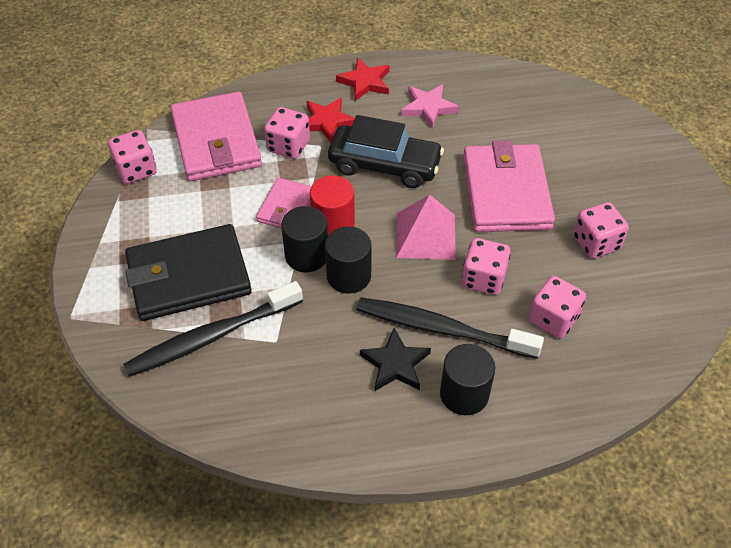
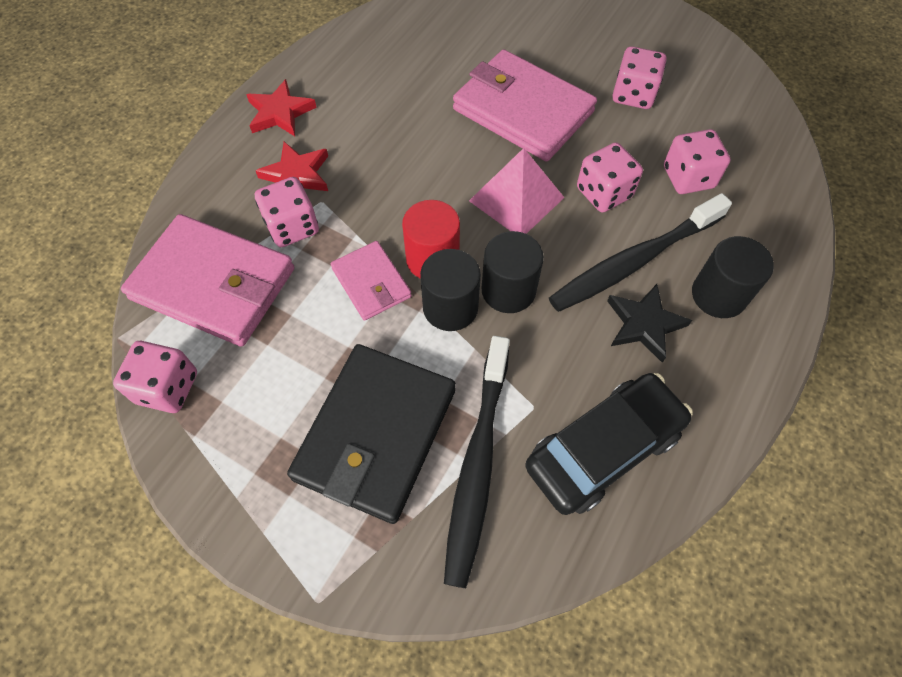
camera: 50 degrees left, 10 degrees up
black car [328,115,444,188] -> black car moved to [525,373,693,515]
pink star [401,84,459,129] -> none

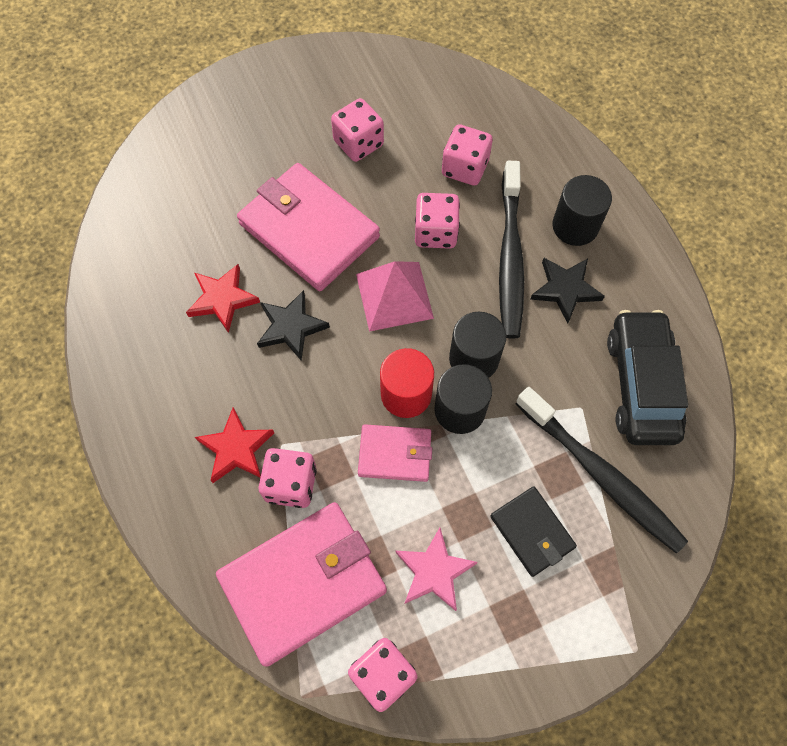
camera: 55 degrees left, 5 degrees up
red star [246,79,317,136] -> red star moved to [186,264,260,333]
black wallet [287,344,456,524] -> black wallet [490,487,577,577], size x0.54
pink wallet [453,49,597,161] -> pink wallet turned 60 degrees clockwise [237,163,380,291]
none -> black star [257,290,330,361]
none -> pink star [395,528,478,611]

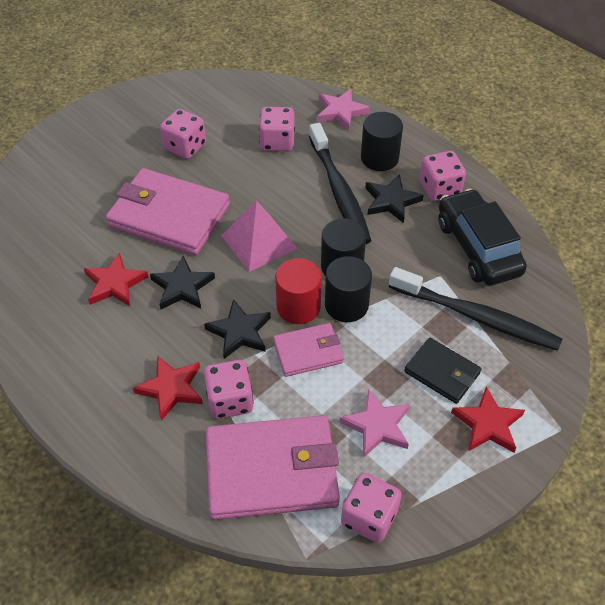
camera: 20 degrees left, 15 degrees down
pink wallet [216,502,387,667] -> pink wallet turned 45 degrees clockwise [206,415,340,520]
pink dice [415,193,460,249] -> pink dice moved to [420,151,466,201]
none -> black star [204,299,271,359]
none -> pink star [317,89,370,130]
none -> red star [451,386,525,453]

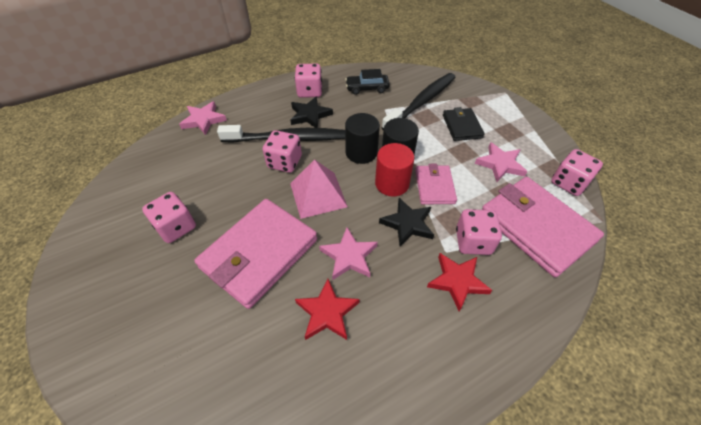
camera: 75 degrees left, 0 degrees up
black star [150,256,215,309] -> pink star [319,227,378,280]
pink wallet [206,415,340,520] -> pink wallet turned 45 degrees counterclockwise [482,177,604,277]
pink dice [259,107,295,151] -> pink dice moved to [263,130,302,173]
black cylinder [361,112,403,171] -> none
black wallet [404,338,481,404] -> black wallet turned 60 degrees counterclockwise [443,107,484,141]
black car [438,189,527,285] -> black car [345,69,390,95], size x0.57
red star [451,386,525,453] -> none

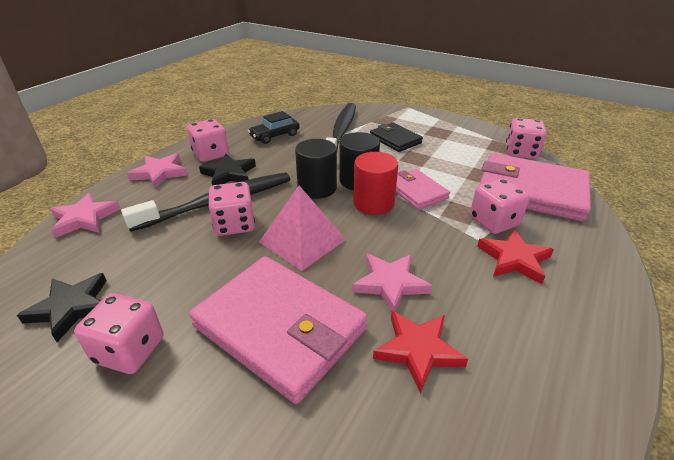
camera: 30 degrees left, 15 degrees down
pink wallet [194,199,317,309] -> pink wallet turned 60 degrees counterclockwise [189,256,367,404]
black star [379,198,434,247] -> black star moved to [17,273,107,342]
pink star [475,142,528,182] -> pink star moved to [127,153,187,188]

